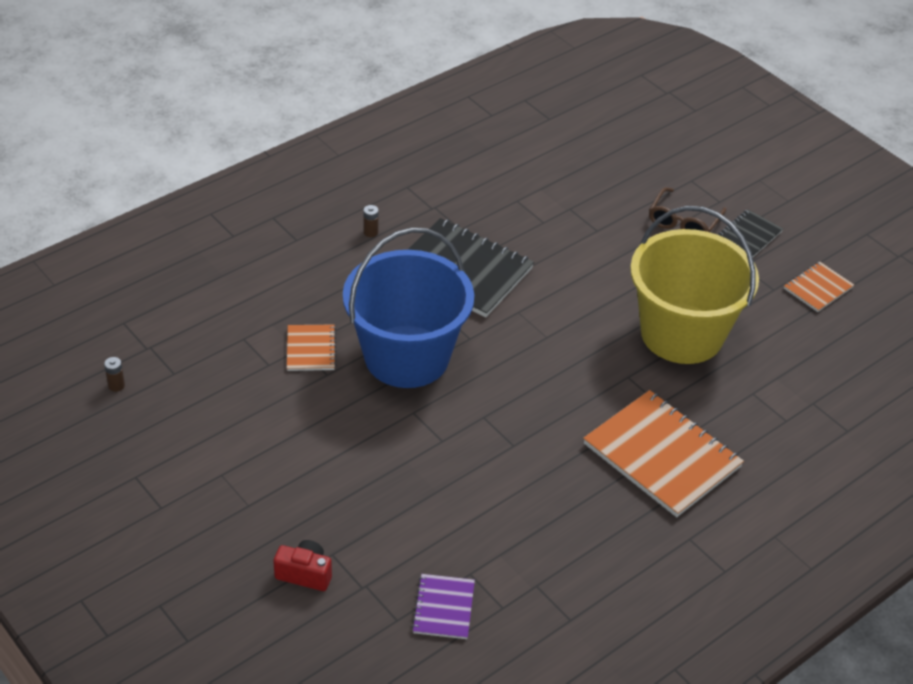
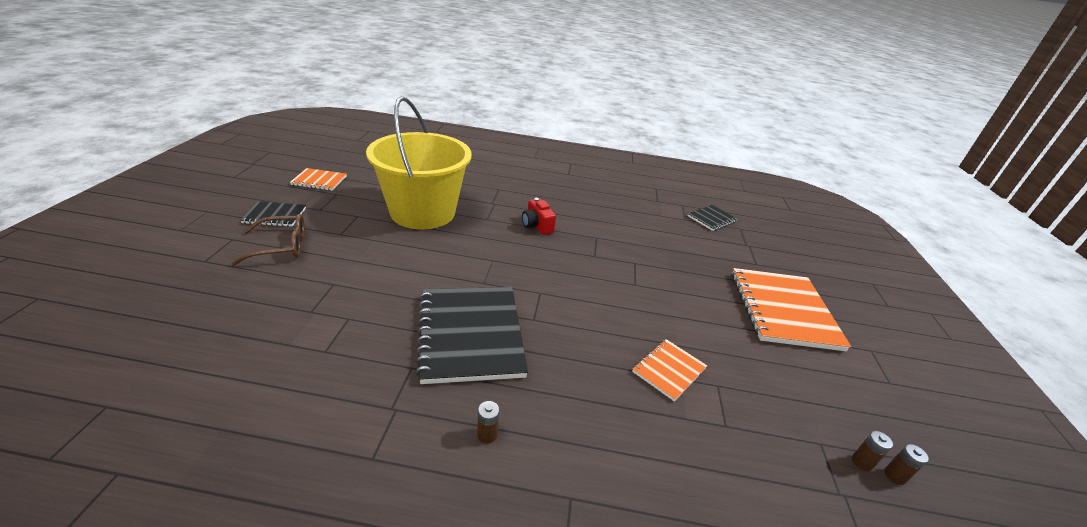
camera: 135 degrees left, 10 degrees down
red camera [273,540,332,591] -> red camera moved to [522,198,556,235]
blue bucket [343,227,474,388] -> none
purple notebook [412,574,475,639] -> black notebook [688,205,737,231]
orange notebook [583,390,744,517] -> orange notebook moved to [732,268,851,351]
none -> brown battery [852,431,893,471]

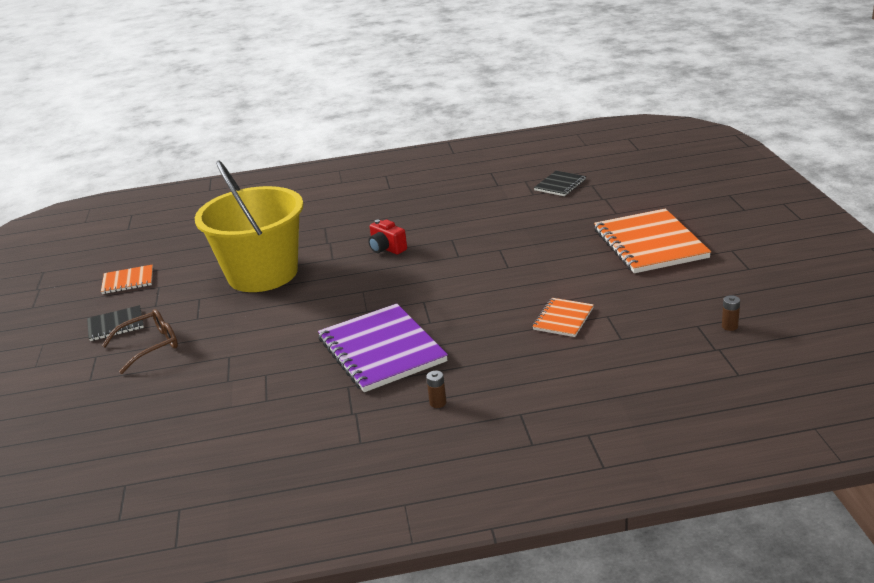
camera: 10 degrees left, 5 degrees down
black notebook [415,287,528,384] -> purple notebook [318,304,448,392]
brown battery [884,444,929,485] -> none

